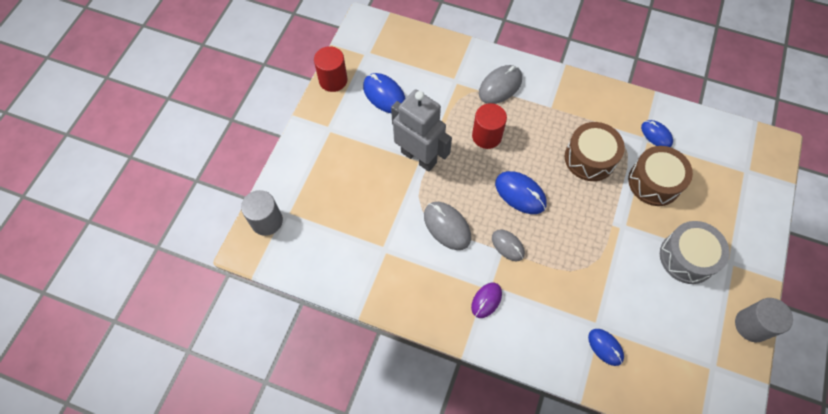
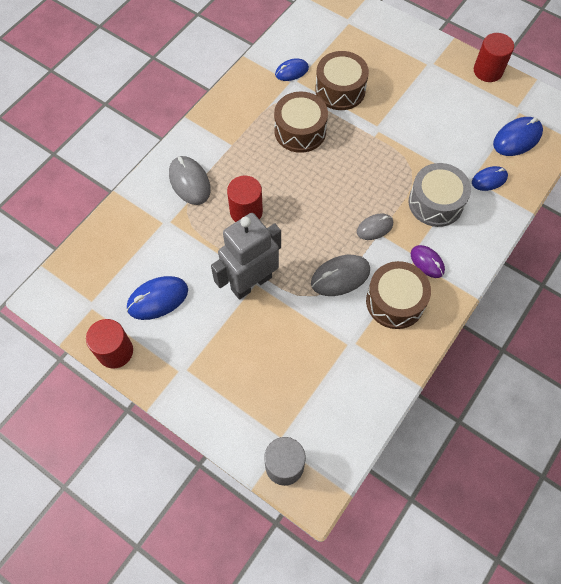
camera: 75 degrees left, 0 degrees up
blue mouse [495,171,547,214] -> blue mouse moved to [493,117,543,156]
grey drum [660,221,730,284] -> grey drum moved to [409,163,471,227]
grey cylinder [735,298,793,342] -> red cylinder [474,33,514,82]
none -> brown drum [366,261,431,329]

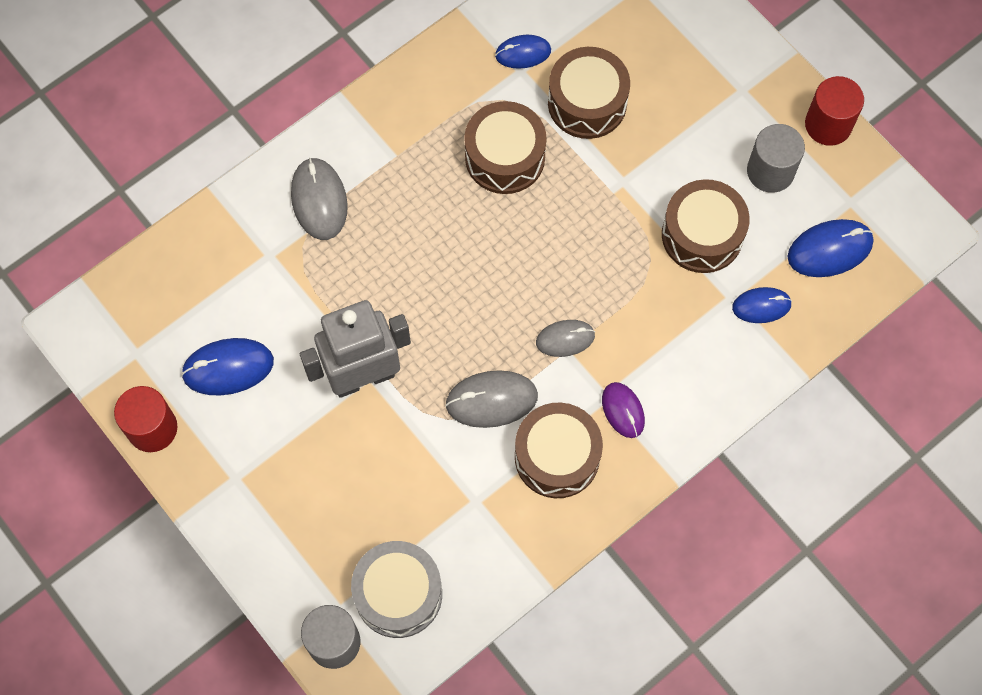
camera: 15 degrees right, 5 degrees up
red cylinder [227,176,263,222] -> none
grey drum [409,163,471,227] -> grey drum moved to [351,541,442,638]
none -> brown drum [662,179,750,273]
none -> grey cylinder [747,124,805,193]

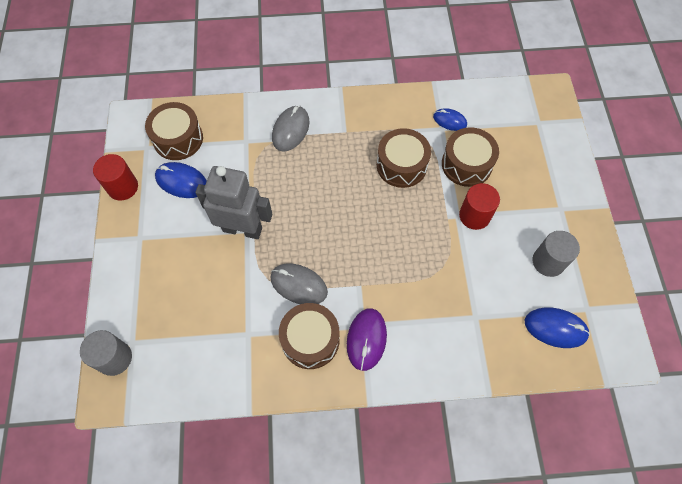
camera: 35 degrees right, 5 degrees down
grey drum [351,541,442,638] -> none
grey mouse [536,320,595,357] -> none
purple mouse [602,382,645,438] -> purple mouse [347,308,387,371], size x1.53
brown drum [662,179,750,273] -> brown drum moved to [145,102,203,160]
blue mouse [732,287,792,323] -> none
red cylinder [805,76,864,146] -> red cylinder moved to [459,183,500,230]

